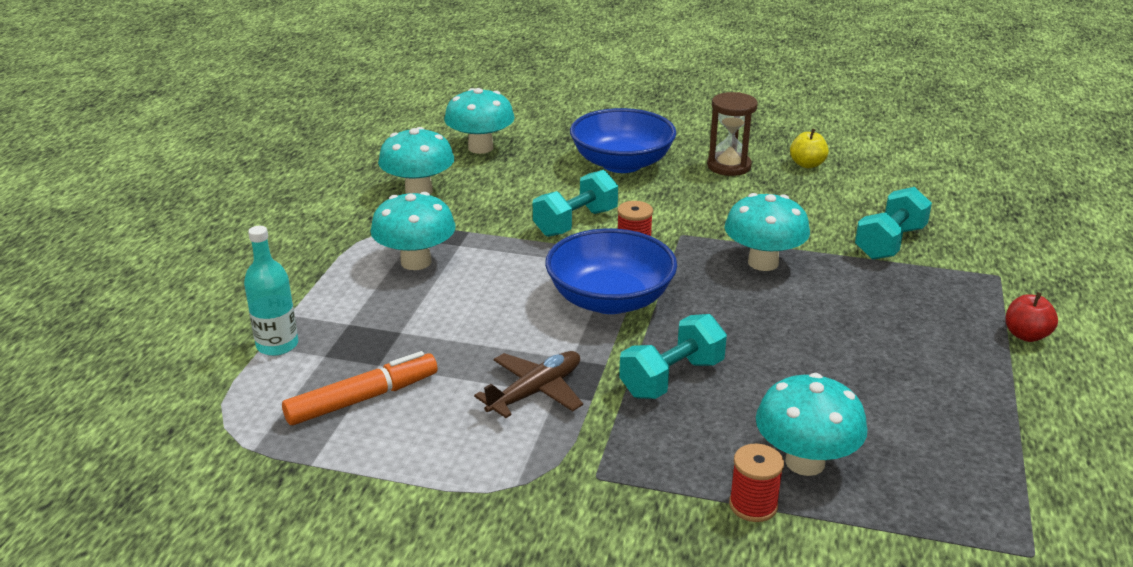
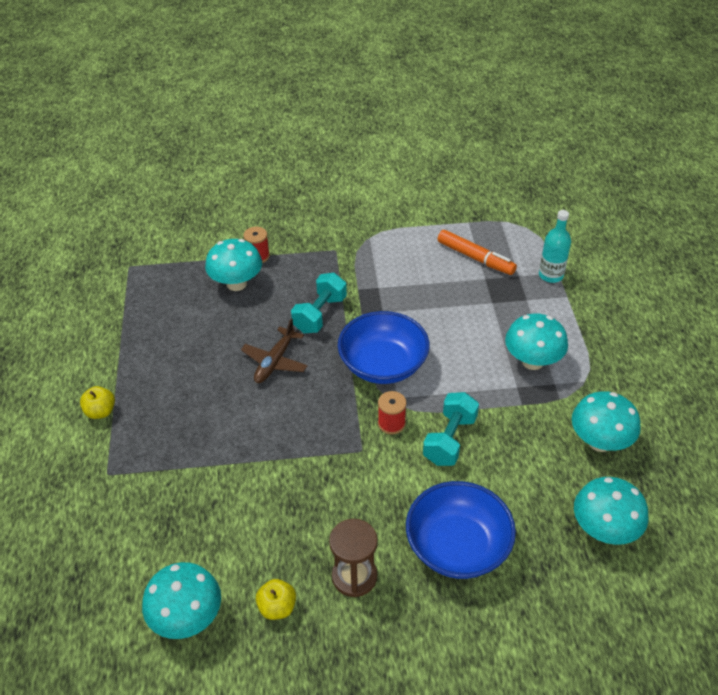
camera: 160 degrees right, 15 degrees up
orange marker [282,351,438,425] -> orange marker turned 90 degrees counterclockwise [437,230,517,275]
brown plane [474,351,583,418] -> brown plane moved to [241,318,308,383]
turquoise mushroom [725,193,810,271] -> turquoise mushroom moved to [142,562,221,639]
turquoise dumbbell [855,187,932,260] -> none
red apple [1005,292,1058,342] -> yellow apple [80,386,115,419]

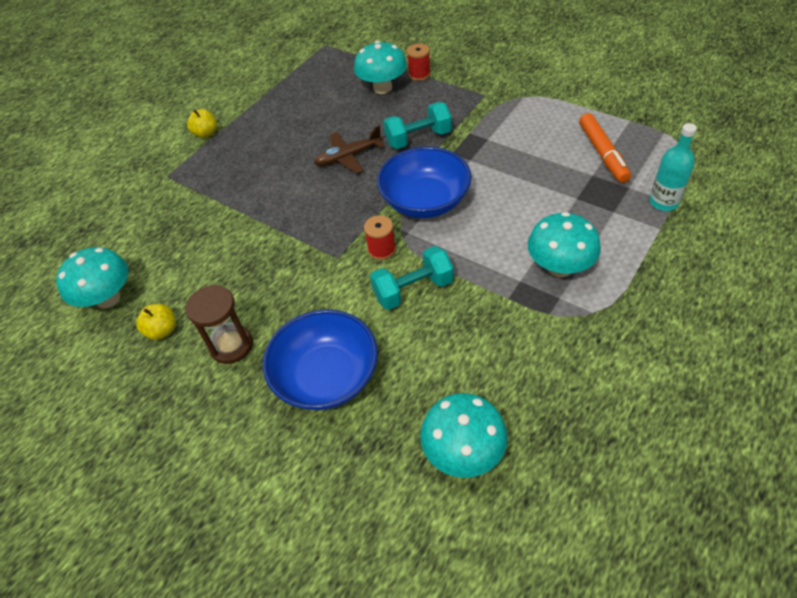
camera: 45 degrees right, 5 degrees up
turquoise mushroom [572,391,641,452] -> none

